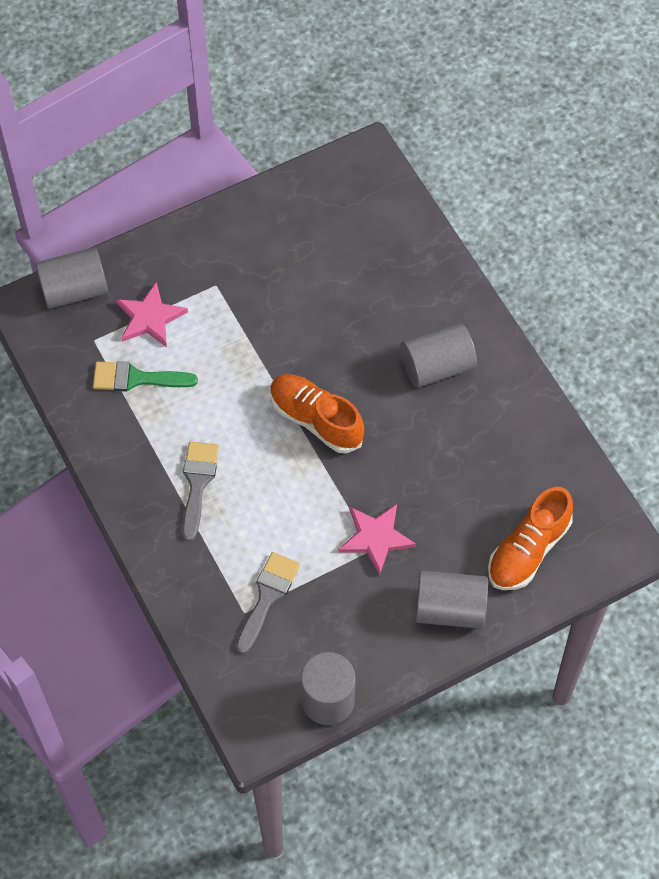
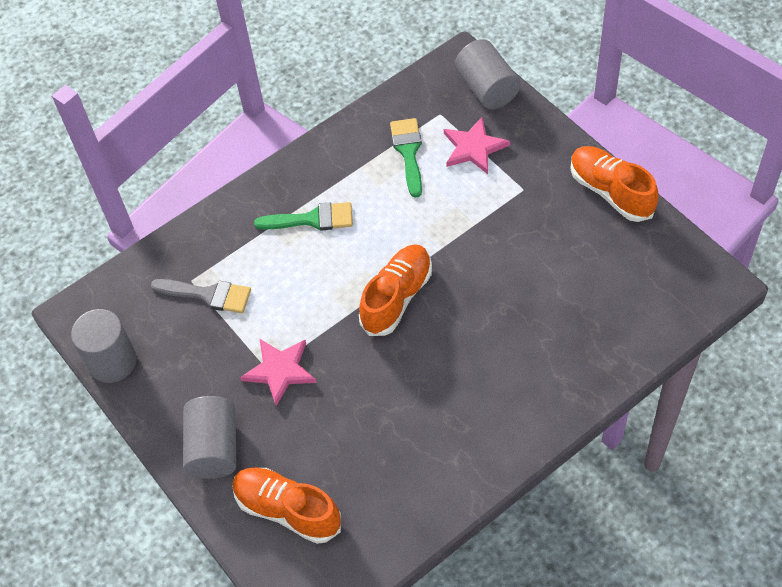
camera: 85 degrees right, 5 degrees down
grey brush [182,442,219,541] -> green brush [254,202,353,231]
grey cylinder [400,322,477,388] -> none
none -> orange shoe [570,146,659,222]

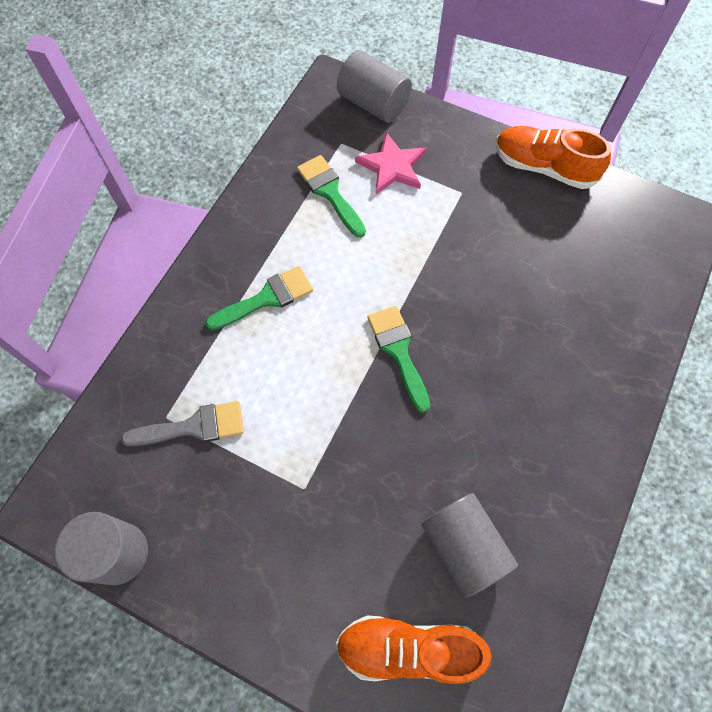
camera: 30 degrees left, 10 degrees up
grey cylinder [183,396,236,479] -> grey cylinder moved to [422,493,518,598]
pink star [240,339,317,406] -> none
orange shoe [359,244,432,336] -> green brush [367,306,430,413]

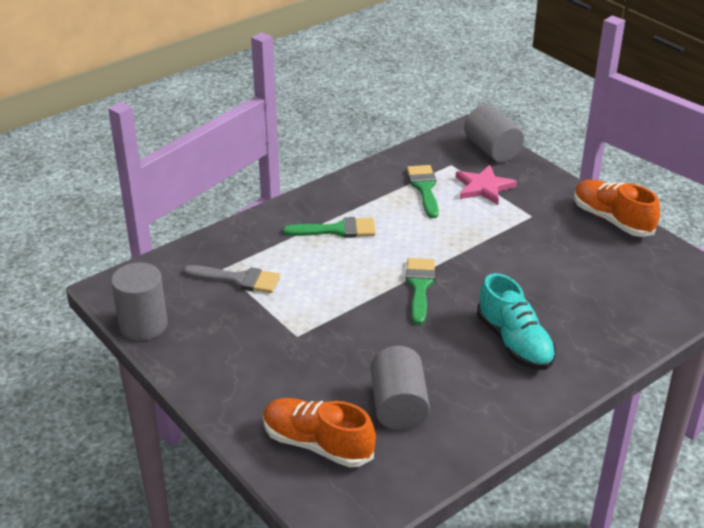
camera: 25 degrees right, 30 degrees down
none -> turquoise shoe [477,273,556,370]

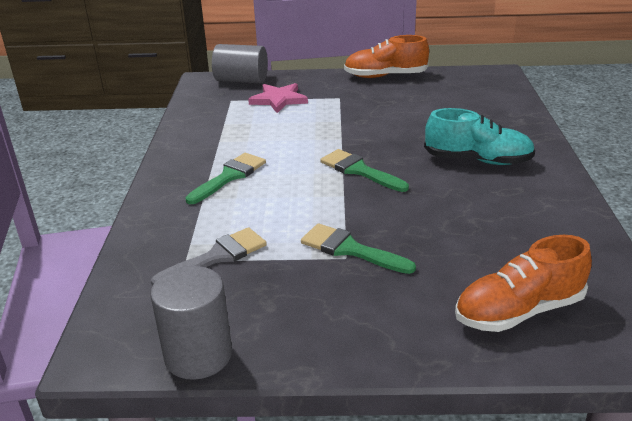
camera: 50 degrees left, 5 degrees down
grey cylinder [370,346,430,430] -> none
green brush [407,165,439,218] -> green brush moved to [301,223,416,274]

